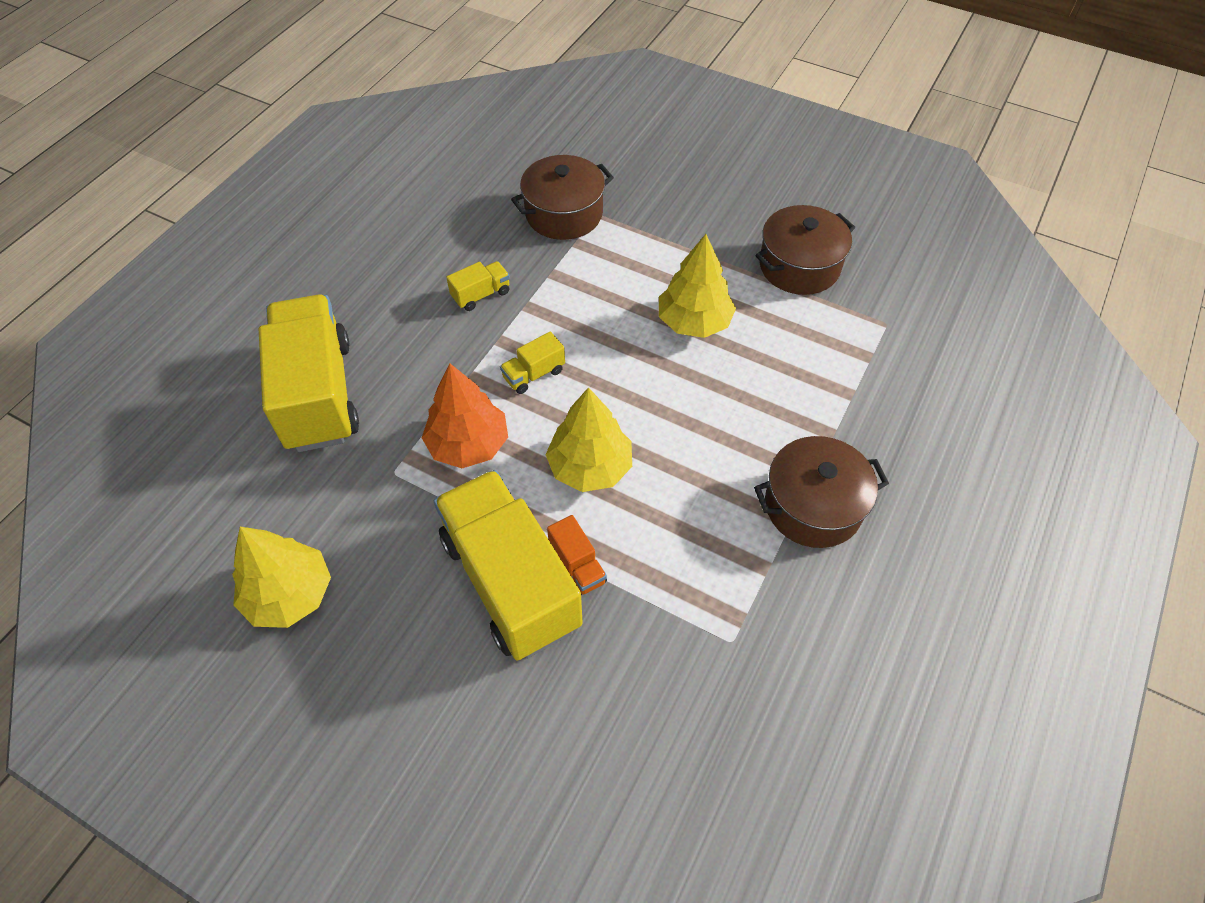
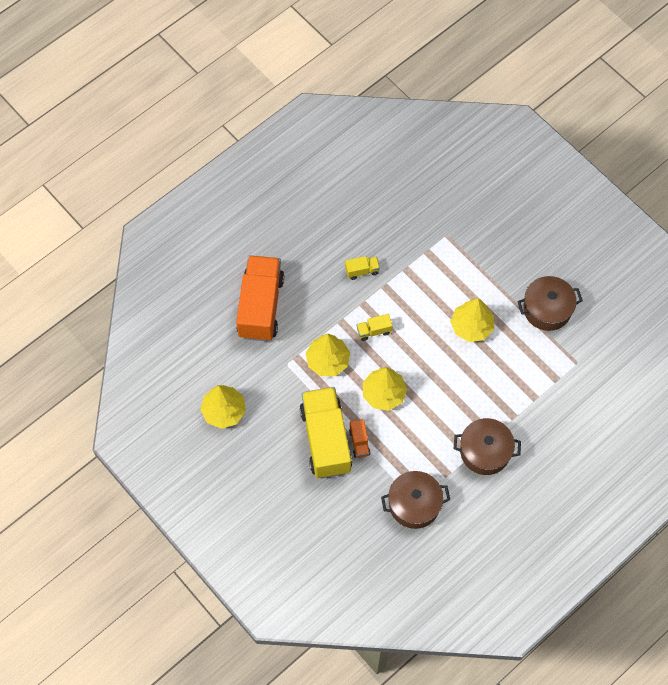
camera: 20 degrees right, 10 degrees up
yellow truck [259,295,359,452] -> orange truck [236,255,284,341]
orange tree [422,363,508,468] -> yellow tree [306,334,350,376]
brown pot [511,155,614,240] -> brown pot moved to [381,471,450,529]

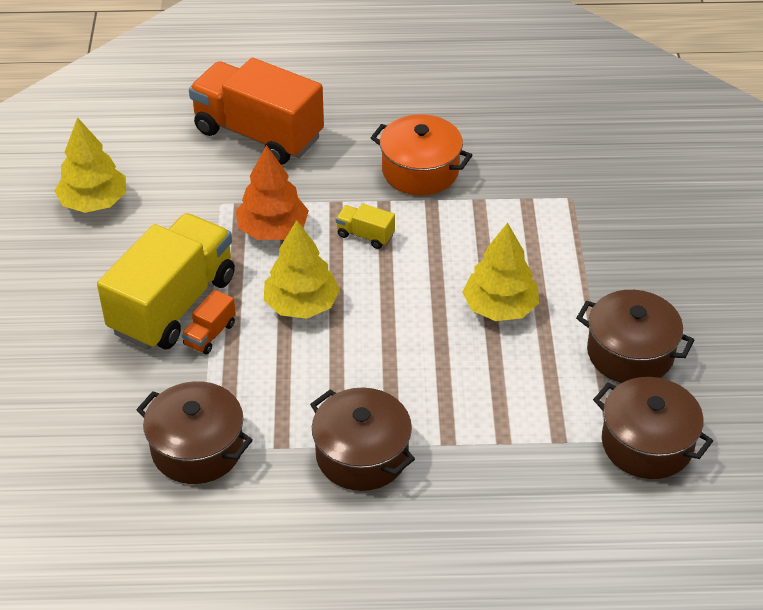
camera: 40 degrees right, 20 degrees down
orange truck [236,255,284,341] -> orange truck turned 105 degrees counterclockwise [189,58,324,165]
yellow tree [306,334,350,376] -> orange tree [236,145,309,240]
yellow truck [345,256,380,280] -> orange pot [371,114,472,195]
none -> brown pot [593,377,713,479]

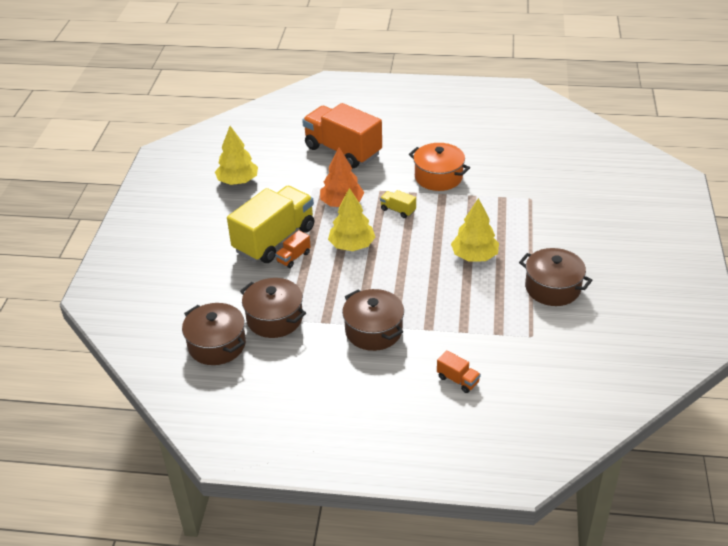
camera: 10 degrees right, 5 degrees down
brown pot [593,377,713,479] -> brown pot moved to [182,303,246,365]
none -> orange truck [437,350,481,393]

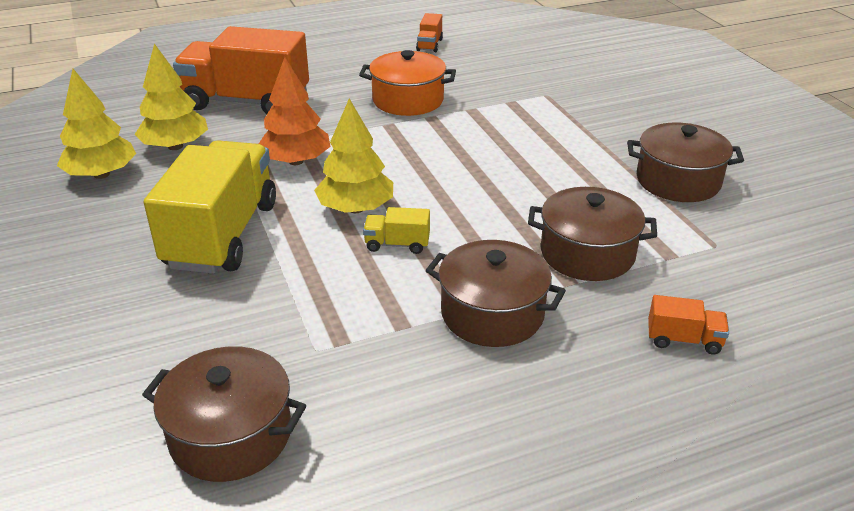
camera: 30 degrees left, 5 degrees down
brown pot [240,278,306,338] -> brown pot moved to [528,187,657,281]
orange truck [275,230,311,268] -> orange truck moved to [416,13,443,52]
yellow truck [380,190,416,218] -> yellow truck moved to [363,207,430,254]
yellow tree [451,198,499,262] -> yellow tree moved to [134,44,208,150]

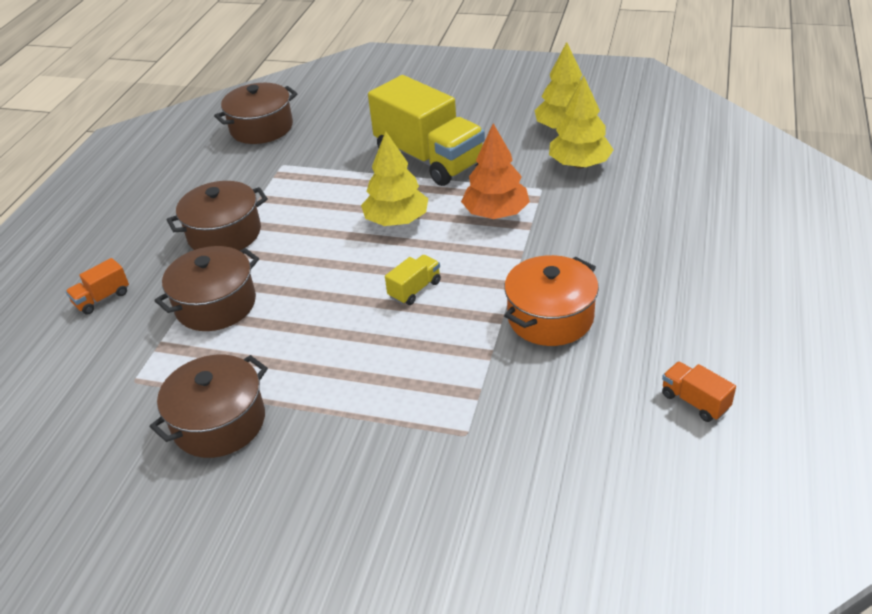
camera: 130 degrees right, 5 degrees up
orange truck [173,26,309,114] -> none
yellow truck [363,207,430,254] -> yellow truck moved to [385,255,441,305]

